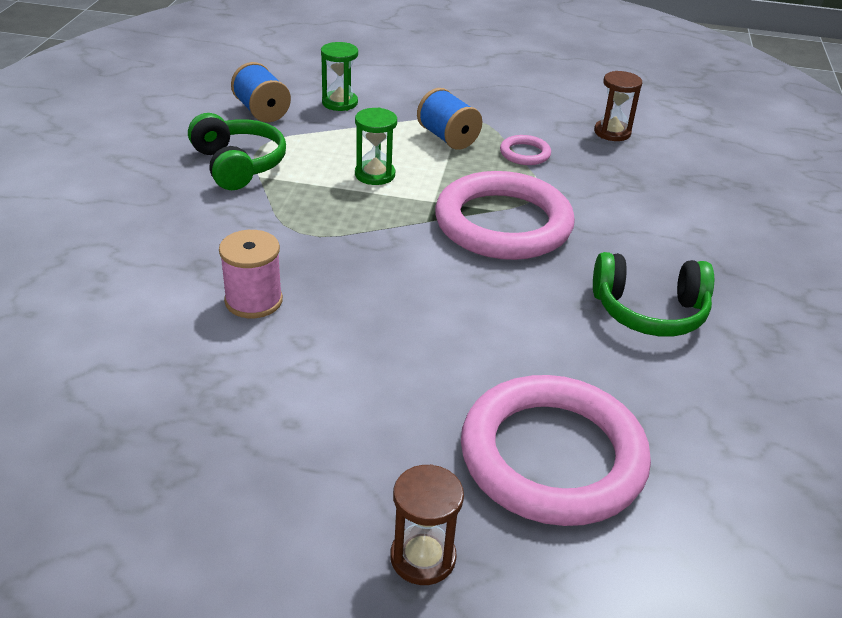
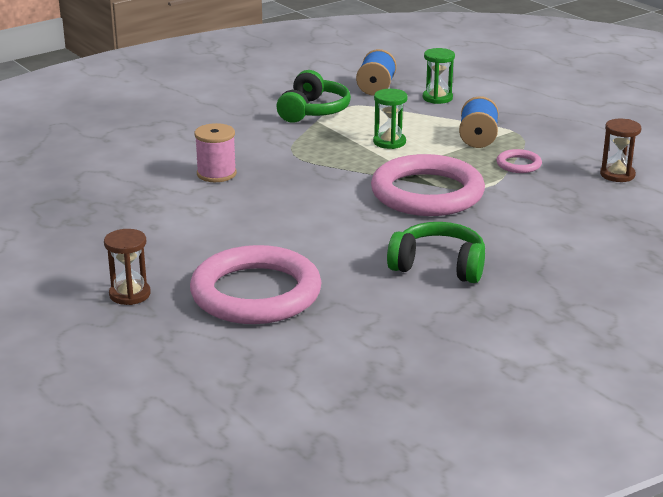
camera: 45 degrees right, 10 degrees down
green headphones [593,252,714,337] -> green headphones turned 150 degrees clockwise [387,222,485,283]

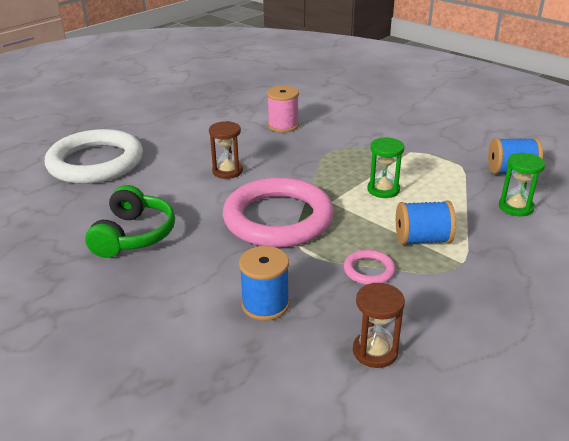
camera: 80 degrees right, 5 degrees up
brown hourglass [104,229,151,305] -> brown hourglass moved to [209,121,243,179]
pink ring [190,245,322,324] -> white ring [45,129,143,184]
green headphones [276,70,351,122] -> none
none -> blue spool [239,246,289,321]

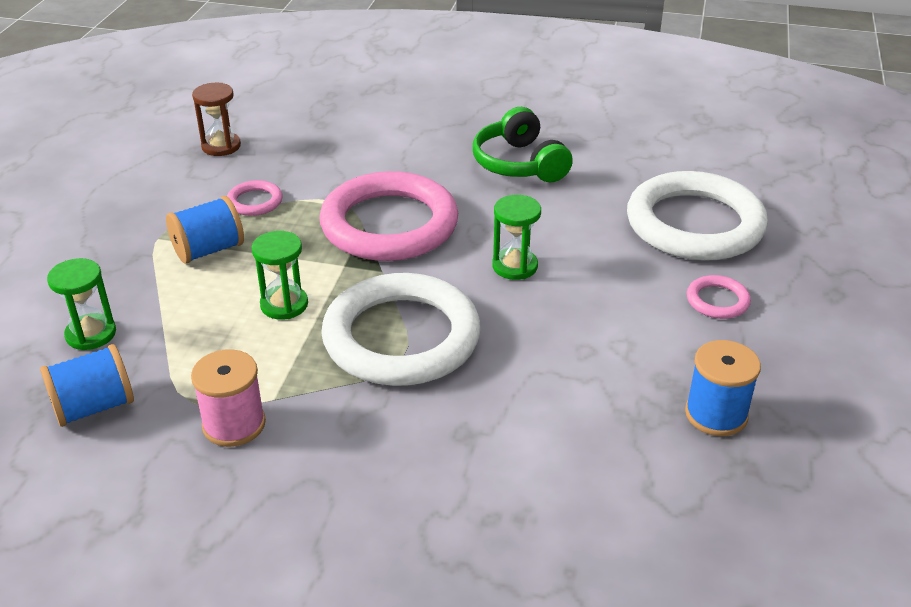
camera: 150 degrees right, 5 degrees up
brown hourglass [209,121,243,179] -> green hourglass [493,195,541,280]
blue spool [239,246,289,321] -> blue spool moved to [685,340,761,436]
pink spool [267,86,299,133] -> pink spool moved to [191,349,266,447]
none -> white ring [321,273,481,386]
none -> pink ring [687,275,751,319]

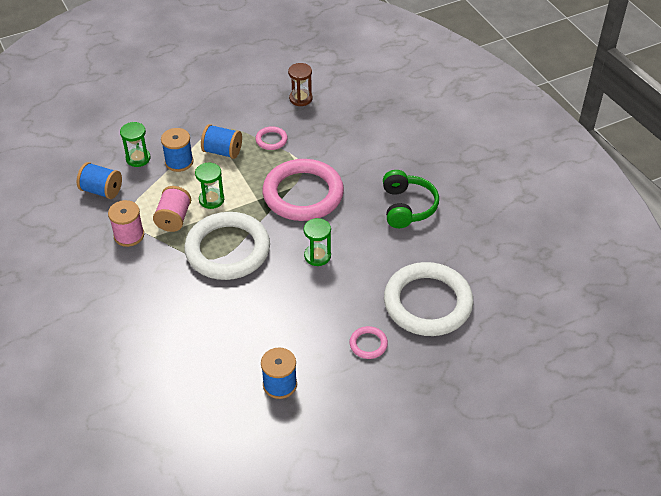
camera: 50 degrees right, 10 degrees up
green headphones [473,107,573,182] -> green headphones turned 150 degrees clockwise [383,170,439,228]
none -> pink spool [153,186,191,232]
none -> blue spool [161,128,193,172]

